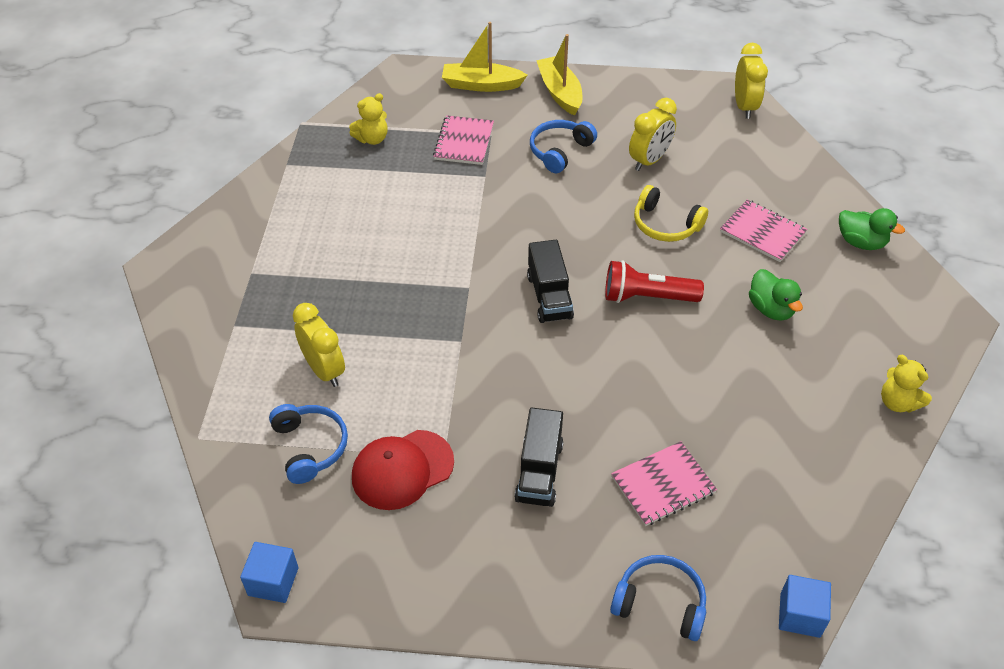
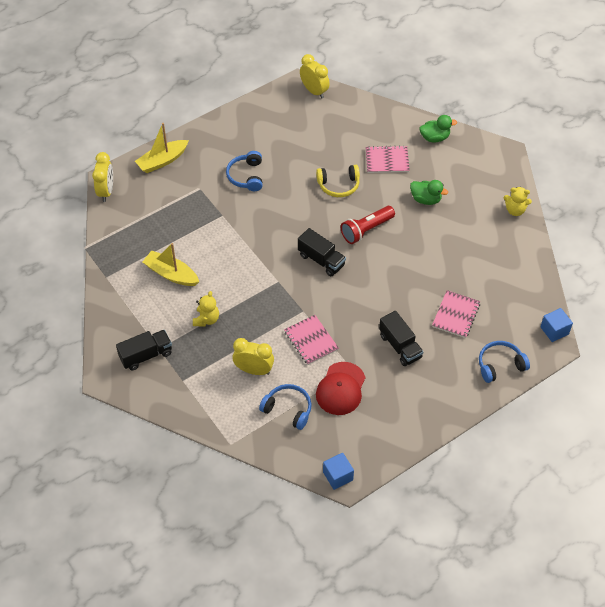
camera: 40 degrees left, 5 degrees up
yellow teddy bear [349,93,388,145] -> yellow teddy bear moved to [193,291,219,327]
pink notebook [433,115,494,165] -> pink notebook moved to [284,315,339,365]
yellow boat [536,34,583,116] -> yellow boat moved to [142,243,199,286]
yellow clock [629,98,677,171] -> yellow clock moved to [92,152,113,202]
none -> black truck [116,330,172,370]

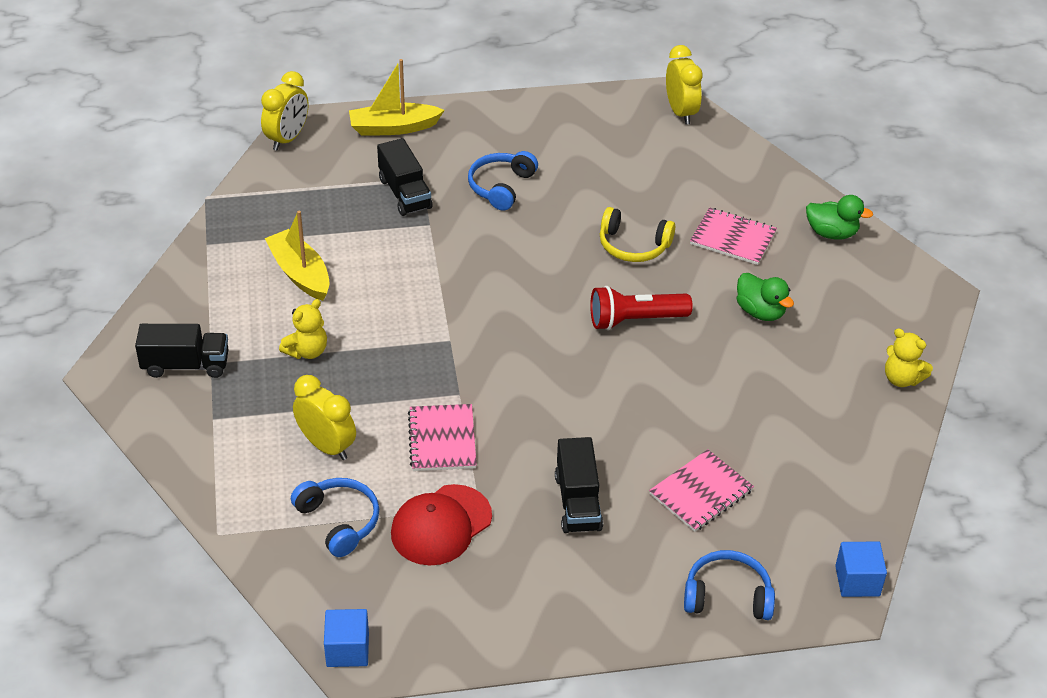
camera: 25 degrees right, 10 degrees down
black truck [298,228,346,276] -> black truck moved to [377,138,432,216]

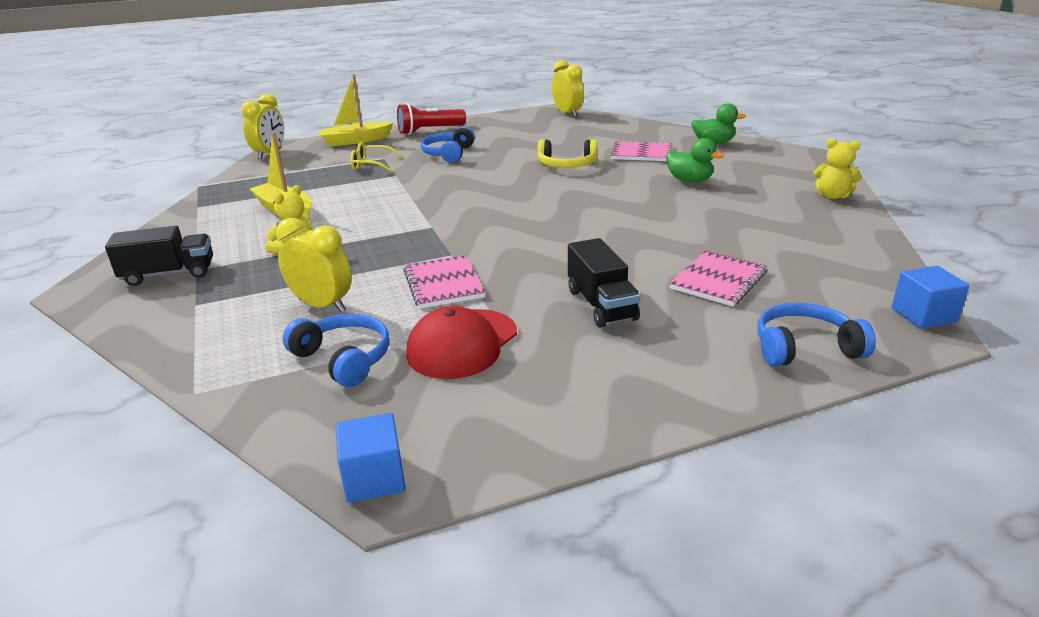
camera: 10 degrees left, 15 degrees down
black truck [377,138,432,216] -> yellow glasses [350,142,402,172]
red flashlight [590,286,693,330] -> red flashlight moved to [397,103,466,135]

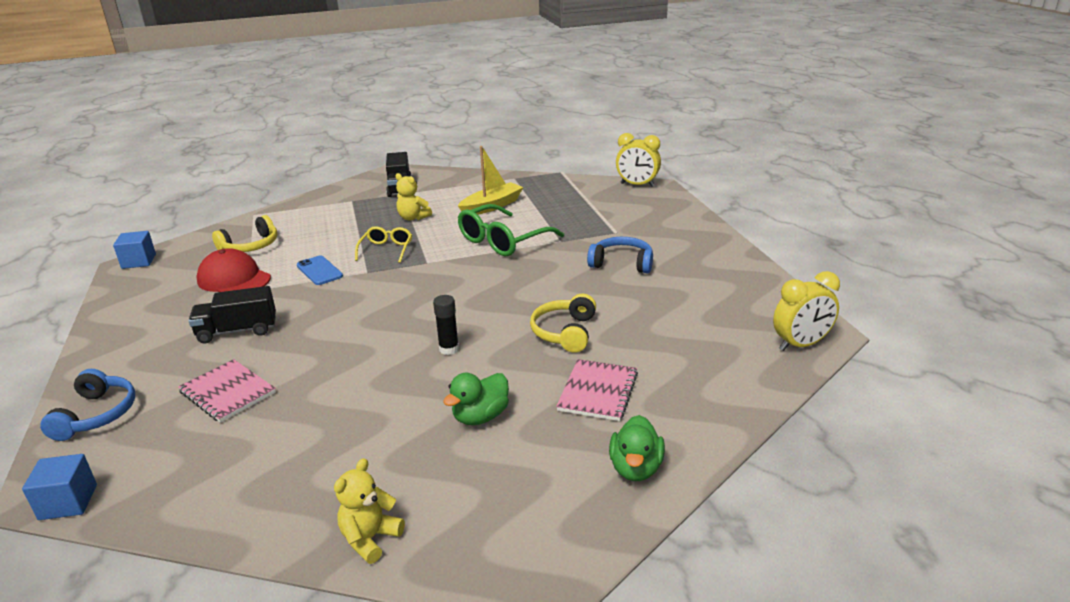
camera: 95 degrees right, 0 degrees up
yellow clock [276,218,352,312] -> none
blue headphones [282,314,390,387] -> yellow headphones [212,215,278,252]
yellow boat [318,74,393,147] -> none
yellow glasses [350,142,402,172] -> yellow glasses moved to [355,226,412,263]
red flashlight [397,103,466,135] -> none
pink notebook [403,255,486,309] -> blue phone [297,255,343,285]
none -> black glue stick [433,295,459,355]
none -> green glasses [458,204,564,256]

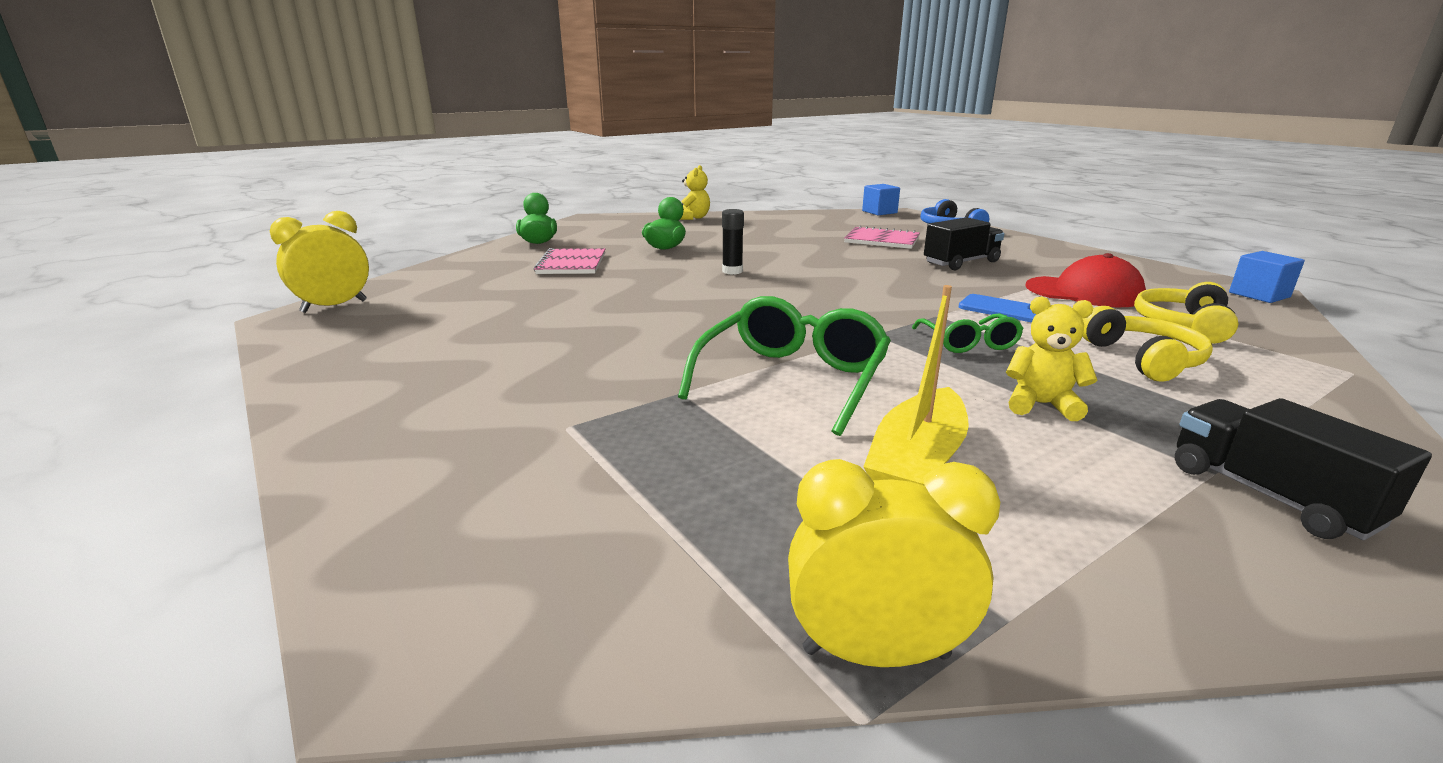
camera: 160 degrees right, 5 degrees down
yellow glasses [355,226,412,263] -> green glasses [912,314,1024,353]
yellow headphones [530,294,596,353] -> yellow headphones moved to [1083,306,1213,382]
blue headphones [587,237,653,273] -> none
yellow clock [616,133,661,187] -> yellow clock moved to [788,459,1000,667]

